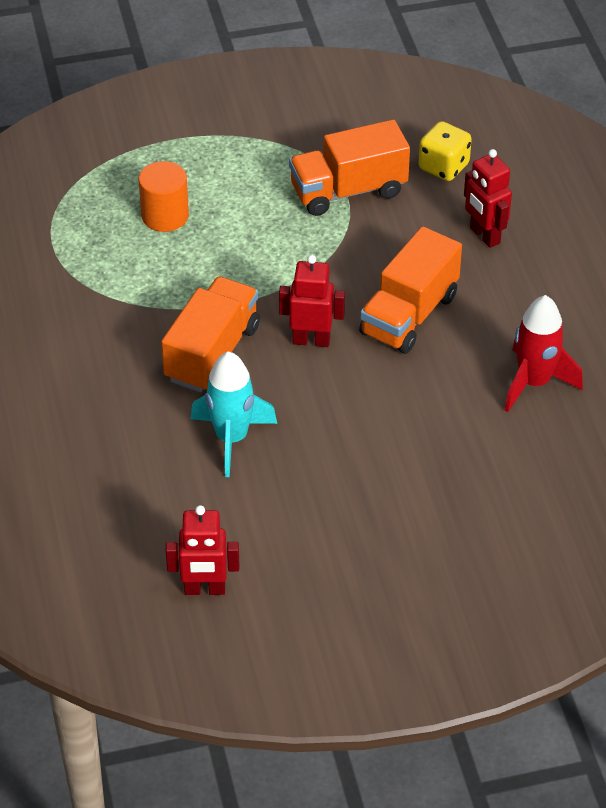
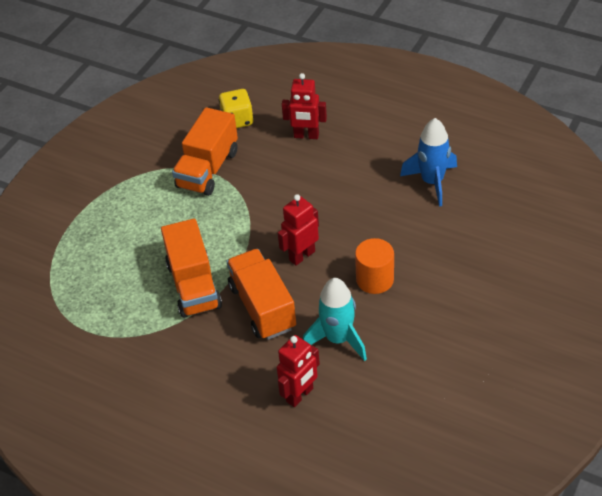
camera: 45 degrees left, 0 degrees up
orange cylinder [139,161,189,232] -> orange cylinder moved to [355,238,394,294]
red robot [166,505,239,595] -> red robot moved to [277,335,320,407]
orange truck [359,226,462,354] -> orange truck moved to [161,219,222,318]
red rocket [505,295,583,412] -> blue rocket [400,118,457,206]

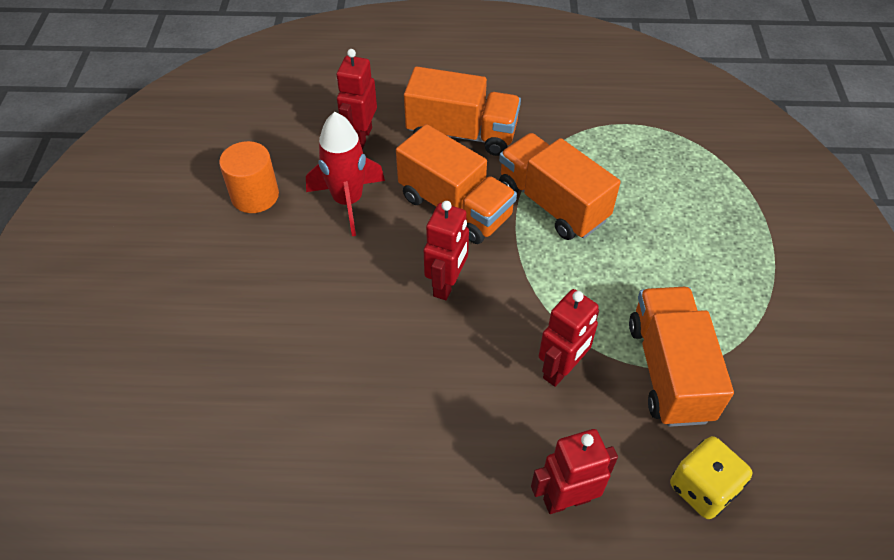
camera: 150 degrees right, 5 degrees up
turquoise rocket [303,278,367,361] -> red rocket [306,112,385,236]
orange cylinder [355,238,394,294] -> orange cylinder moved to [219,141,279,213]
blue rocket [400,118,457,206] -> none
none -> orange truck [404,66,521,156]
none -> red robot [539,289,599,387]

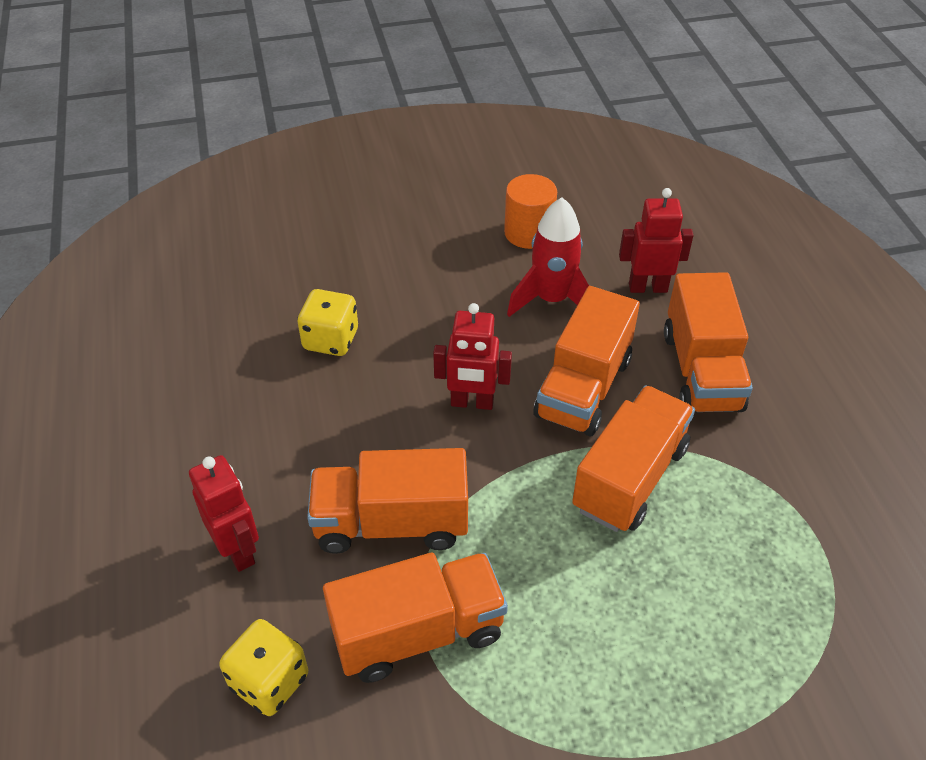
camera: 75 degrees right, 5 degrees down
red robot [539,289,599,387] -> orange truck [307,448,468,554]
none -> yellow dice [298,289,358,356]

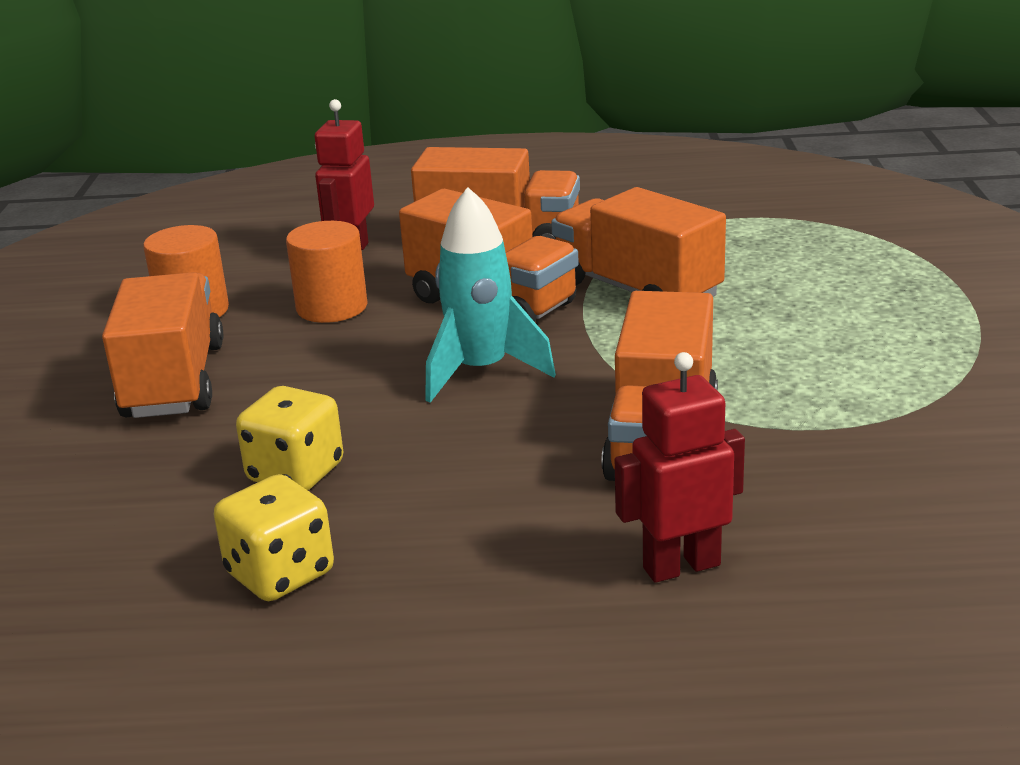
camera: 75 degrees left, 20 degrees down
yellow dice [219,619,308,716] -> yellow dice moved to [214,474,334,601]
orange truck [323,553,508,683] -> orange truck moved to [102,272,223,418]
red robot [433,303,512,410] -> turquoise rocket [425,187,556,403]
red rocket [507,197,589,317] -> orange cylinder [286,221,368,323]

